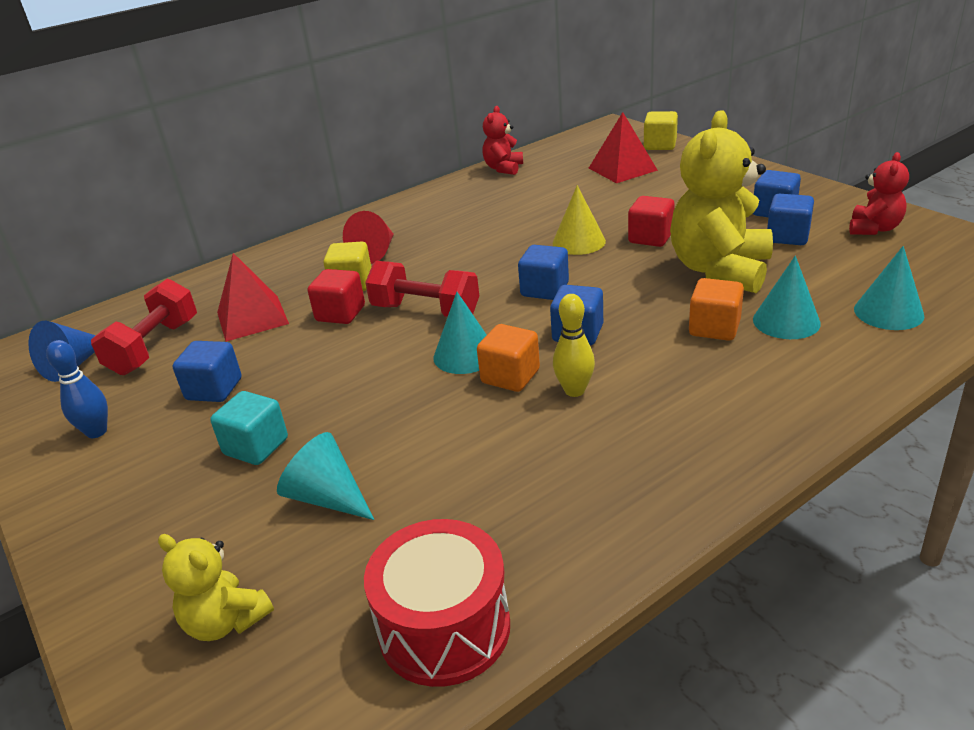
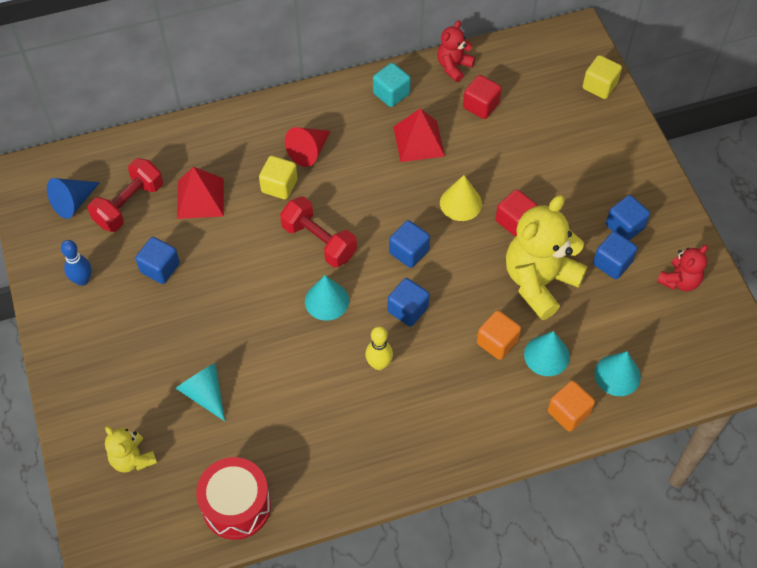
camera: 15 degrees right, 25 degrees up
turquoise cube [210,391,288,465] -> turquoise cube moved to [373,63,411,107]
red cube [308,269,365,324] -> red cube moved to [463,75,502,119]
orange cube [477,324,540,392] -> orange cube moved to [548,381,595,432]
red pyramid [589,112,658,183] -> red pyramid moved to [393,108,445,162]

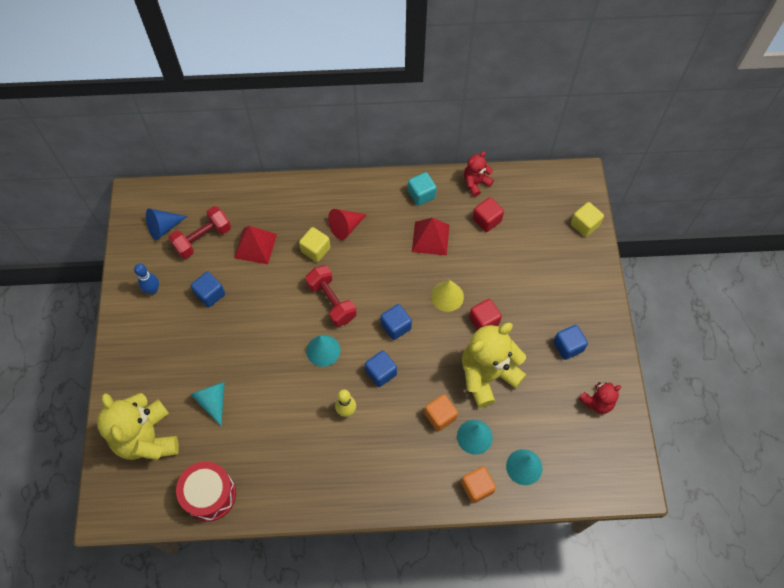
camera: 15 degrees right, 5 degrees up
yellow teddy bear [105,426,157,473] -> yellow teddy bear [97,393,179,460], size x1.92
blue cube [593,231,637,279] -> none

